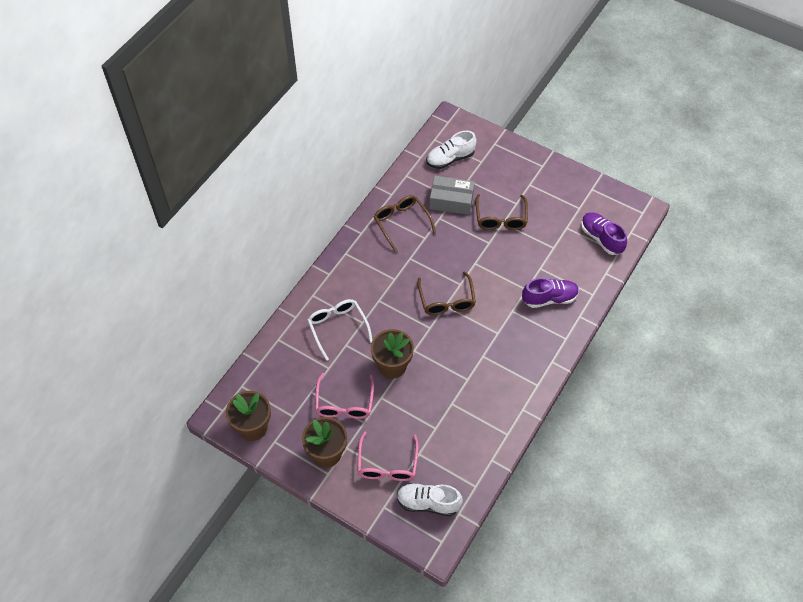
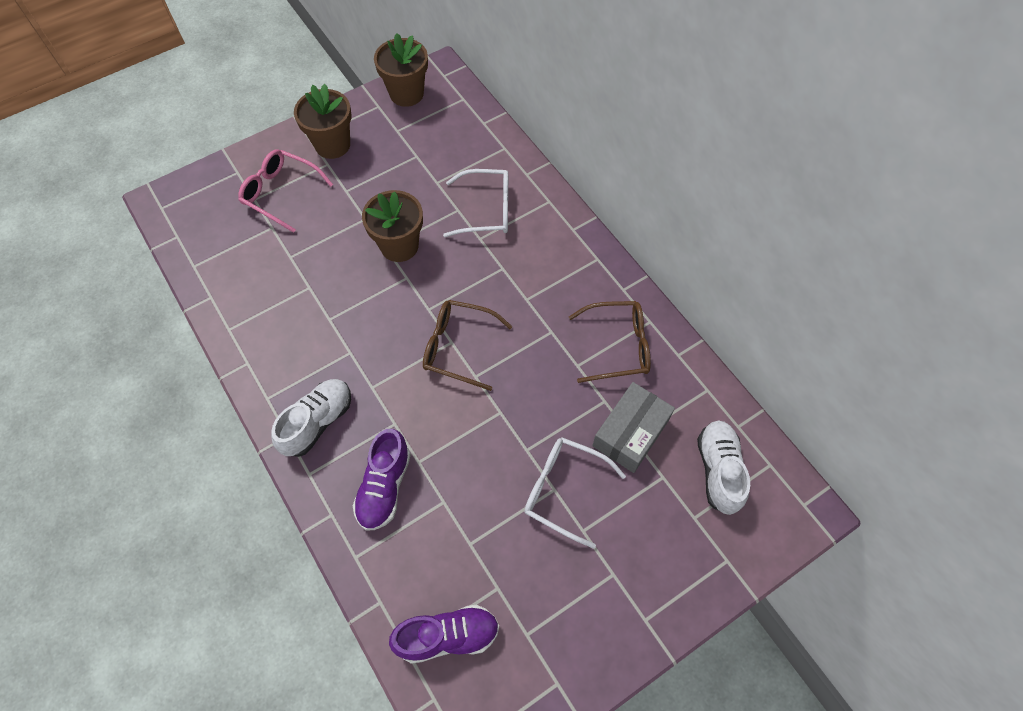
camera: 115 degrees right, 5 degrees up
pink glasses [315,373,374,419] -> none
white shoe [397,483,463,516] -> white shoe moved to [271,379,351,457]
brown glasses [475,194,528,230] -> white glasses [524,437,626,549]

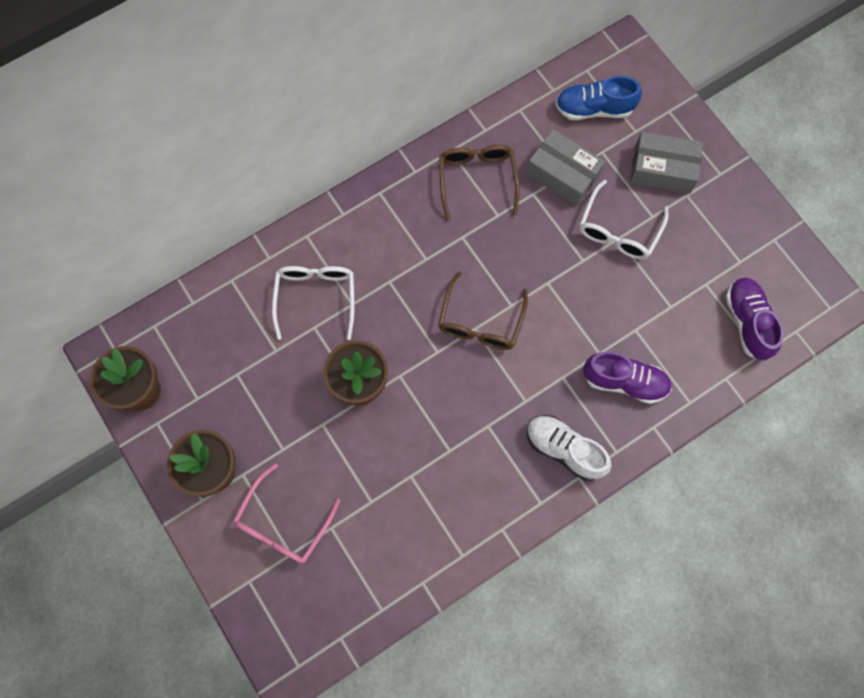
camera: 90 degrees left, 10 degrees up
white shoe [697,420,750,515] -> blue shoe [555,76,642,120]
none -> grey box [630,132,703,193]

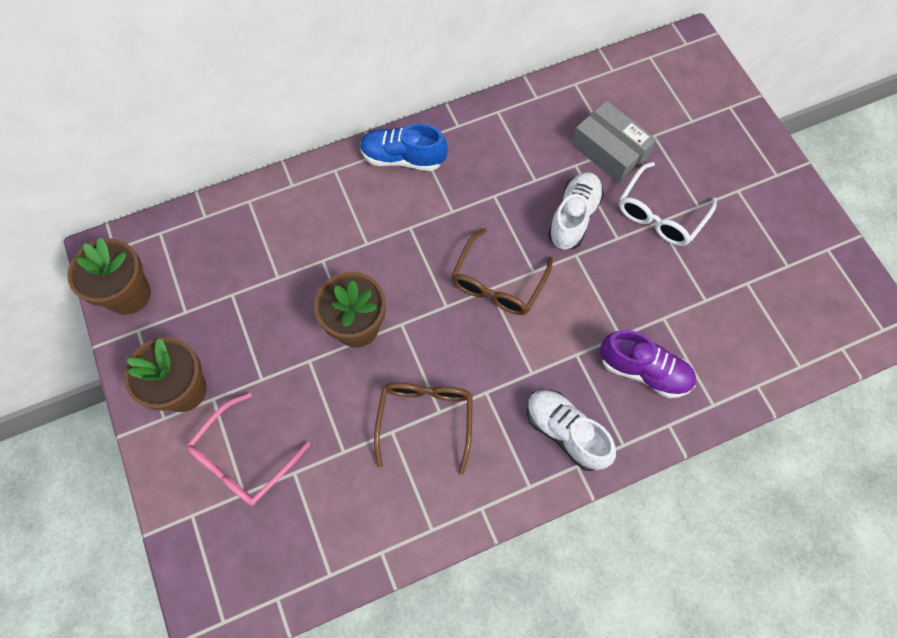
camera: 10 degrees right, 5 degrees down
white glasses [272,266,355,340] -> none
brown glasses [439,145,520,221] -> brown glasses moved to [374,383,473,475]
blue shoe [555,76,642,120] -> blue shoe moved to [360,124,448,171]
grey box [630,132,703,193] -> none
purple shoe [725,278,784,360] -> none
none -> white shoe [548,172,604,249]

